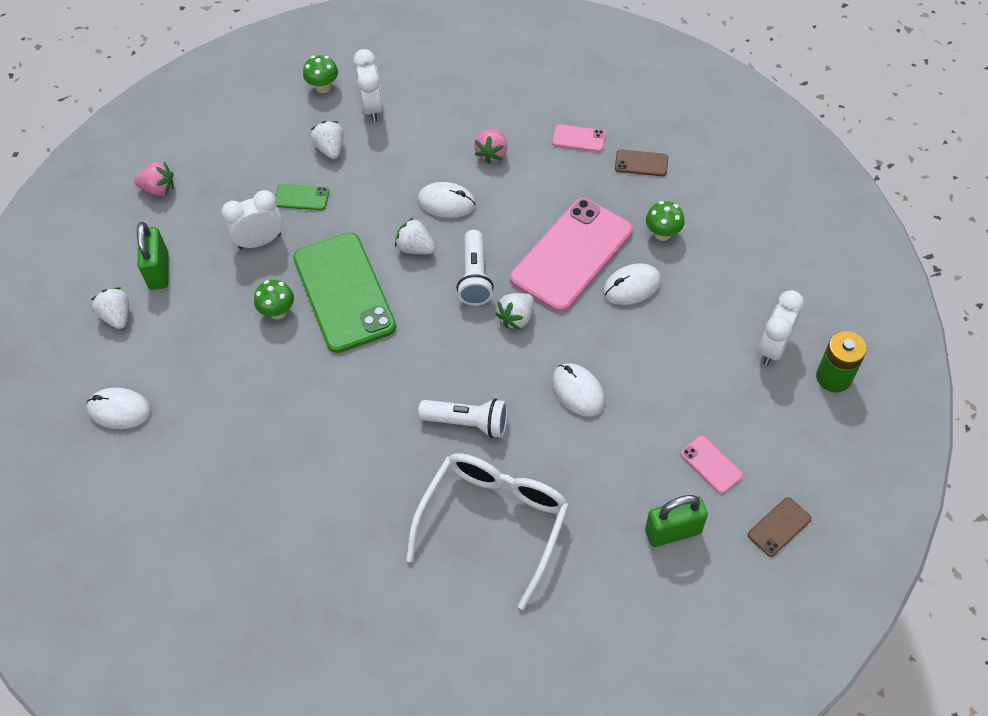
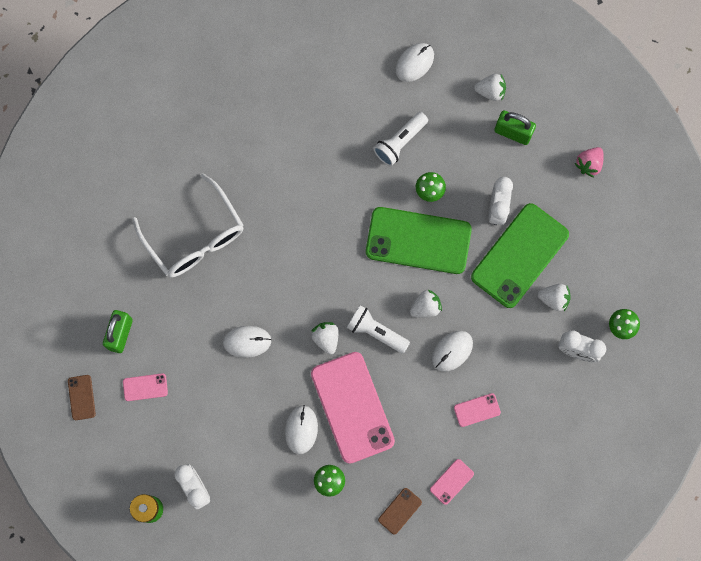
camera: 120 degrees right, 20 degrees up
green phone [275,184,329,210] -> green phone [471,203,569,308], size x2.37
white flashlight [418,399,508,438] -> white flashlight moved to [373,112,428,166]
pink strawberry [474,129,507,164] -> pink phone [454,393,501,427]

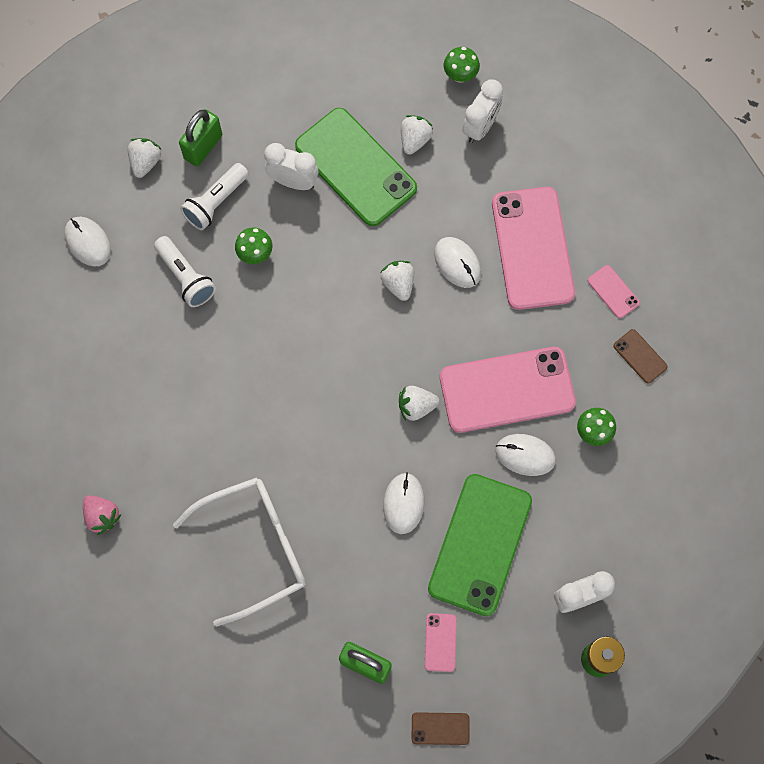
camera: 80 degrees left, 5 degrees down
white flashlight [347,305,410,354] -> white flashlight moved to [180,163,249,230]
green phone [366,207,472,274] -> green phone moved to [428,474,532,616]
pink phone [454,393,501,427] -> pink phone [492,187,575,310], size x2.37
pink strawberry [575,147,604,177] -> pink strawberry moved to [83,495,122,535]

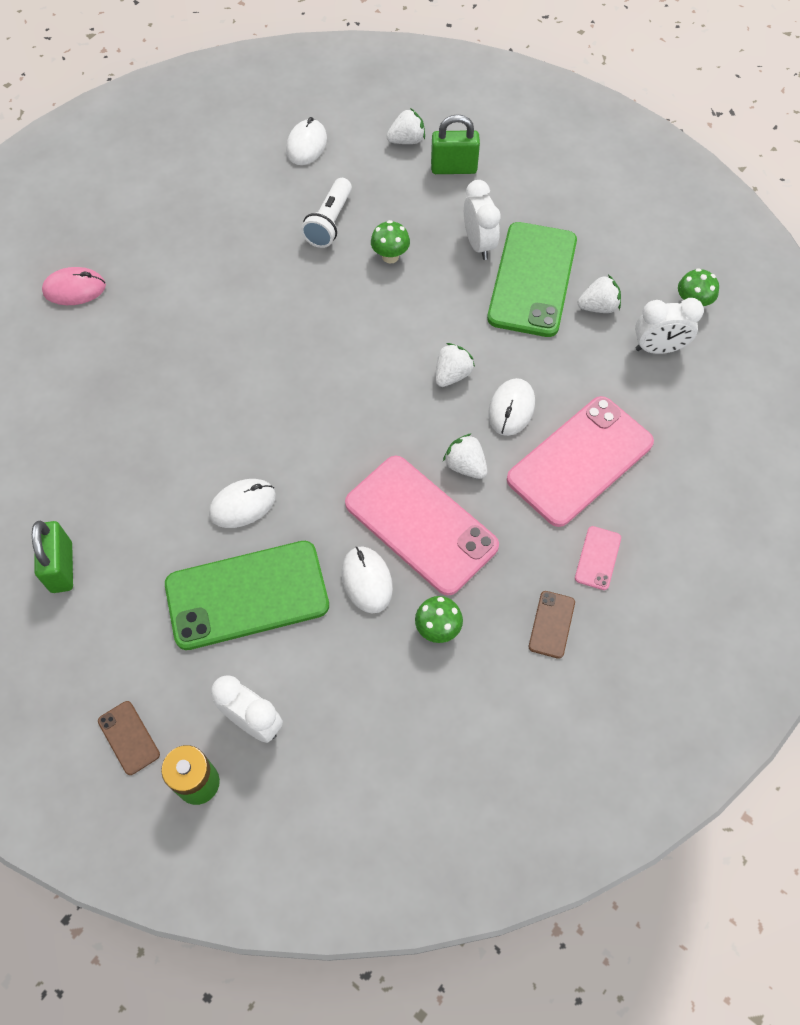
camera: 55 degrees right, 10 degrees down
pink strawberry [83,495,122,535] -> pink mouse [42,267,106,305]
white glasses [173,477,306,627] -> none
white flashlight [180,163,249,230] -> none
white strawberry [399,386,439,421] -> white strawberry moved to [443,433,487,479]
brown phone [412,712,469,745] -> brown phone moved to [98,701,160,775]
pink phone [425,613,457,672] -> none

